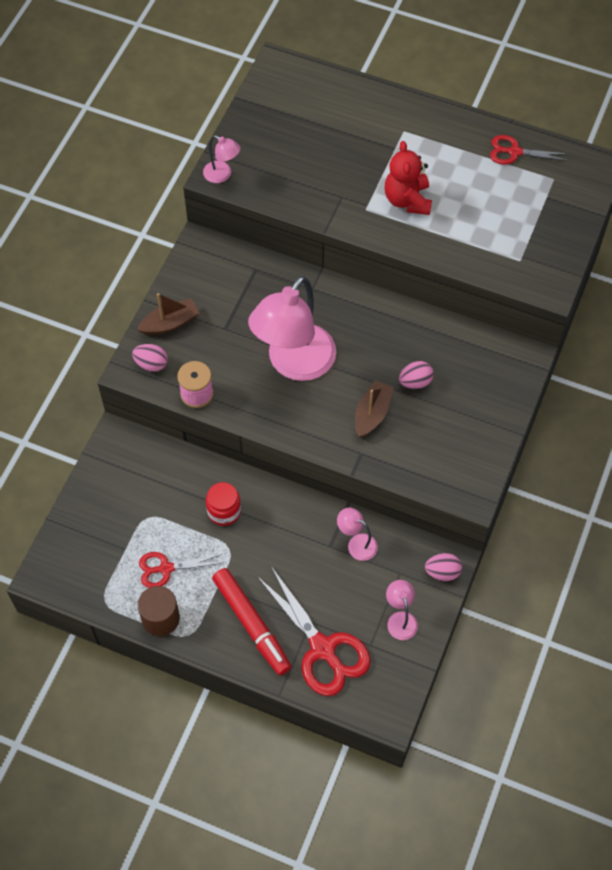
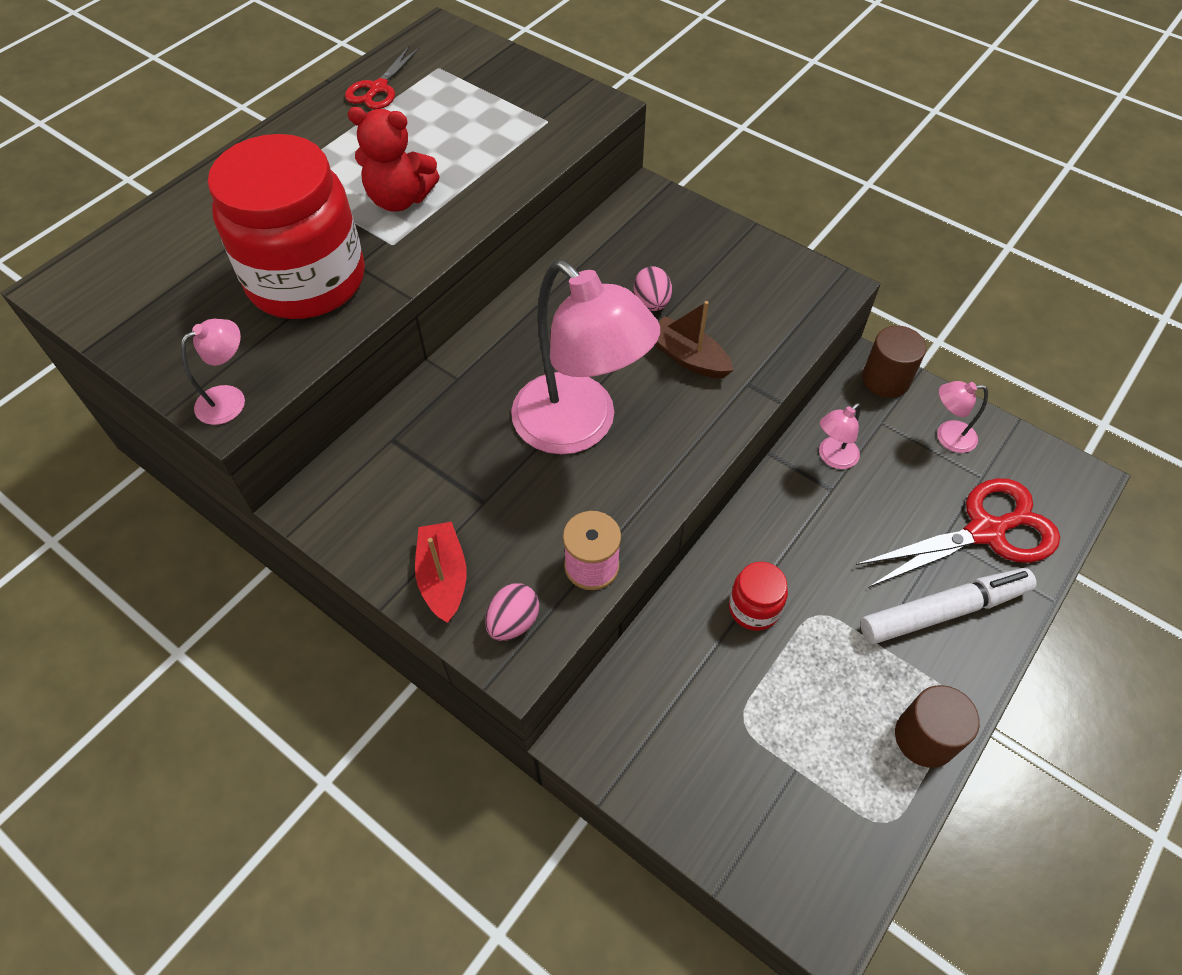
camera: 75 degrees left, 5 degrees down
brown boat [137,293,199,335] -> red boat [415,522,467,623]
red scissors [139,552,222,588] -> none
red marker [212,568,291,676] -> white marker [860,568,1037,644]
pink egg [425,553,462,581] -> brown cylinder [862,326,926,398]
none -> red jar [208,134,365,319]

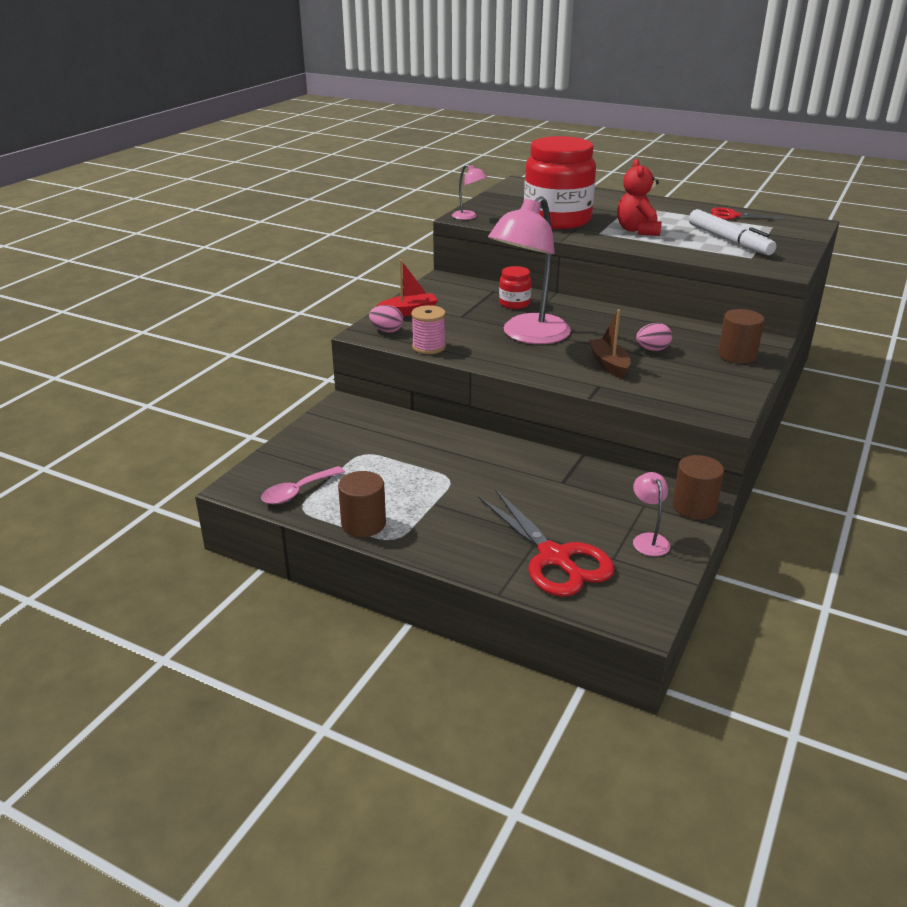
camera: 80 degrees right, 25 degrees down
brown boat [655,301,733,378] -> brown boat turned 45 degrees counterclockwise [589,309,630,378]
red jar [729,562,788,631] -> red jar moved to [499,266,531,309]
pink lamp [819,403,861,469] -> none
white marker [860,568,1037,644] -> white marker moved to [689,209,776,255]
none -> pink spoon [261,466,345,504]
none -> brown cylinder [718,309,764,364]

